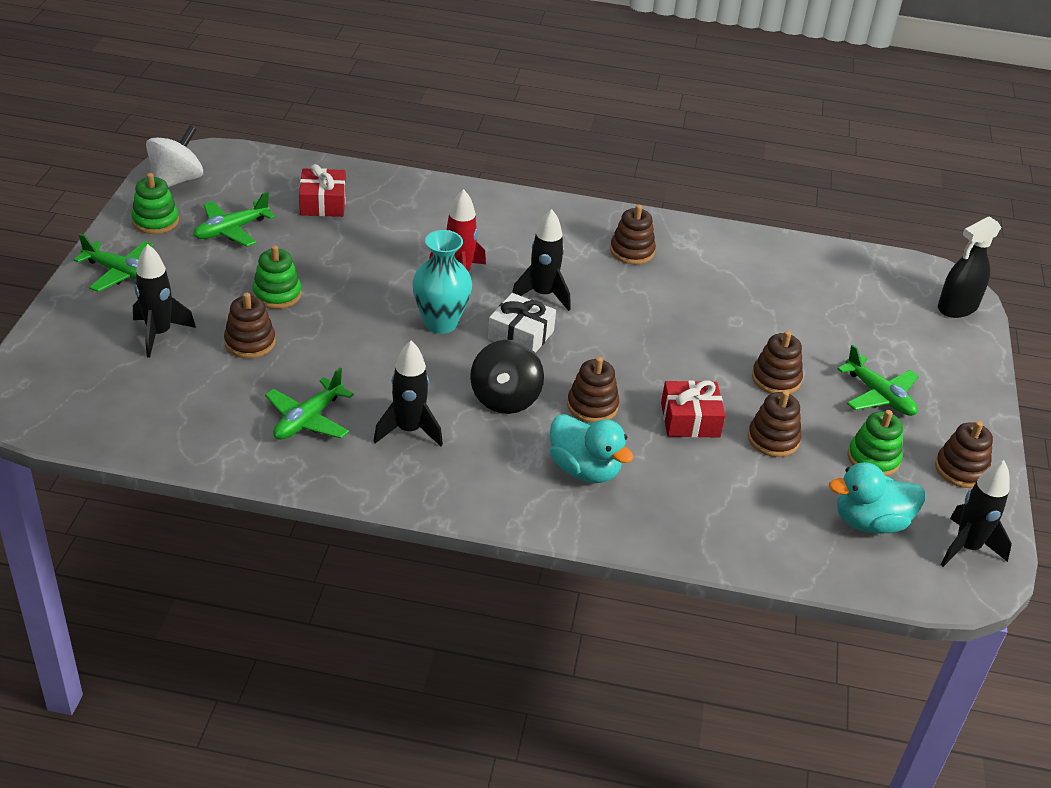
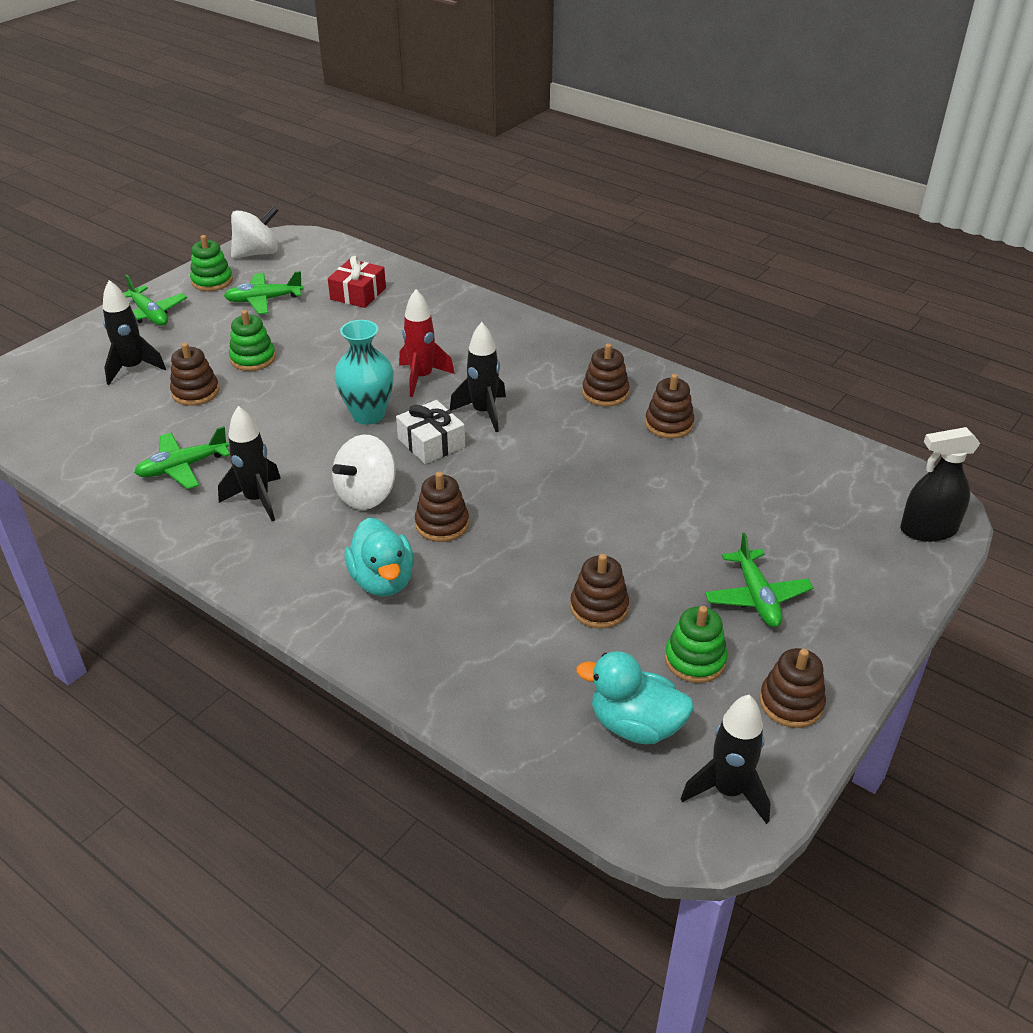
camera: 30 degrees right, 0 degrees up
black spinning top [470,340,544,414] -> white spinning top [332,435,396,510]
red gift [661,380,726,438] -> none
brown stacking toy [752,331,803,394] -> brown stacking toy moved to [645,374,694,439]

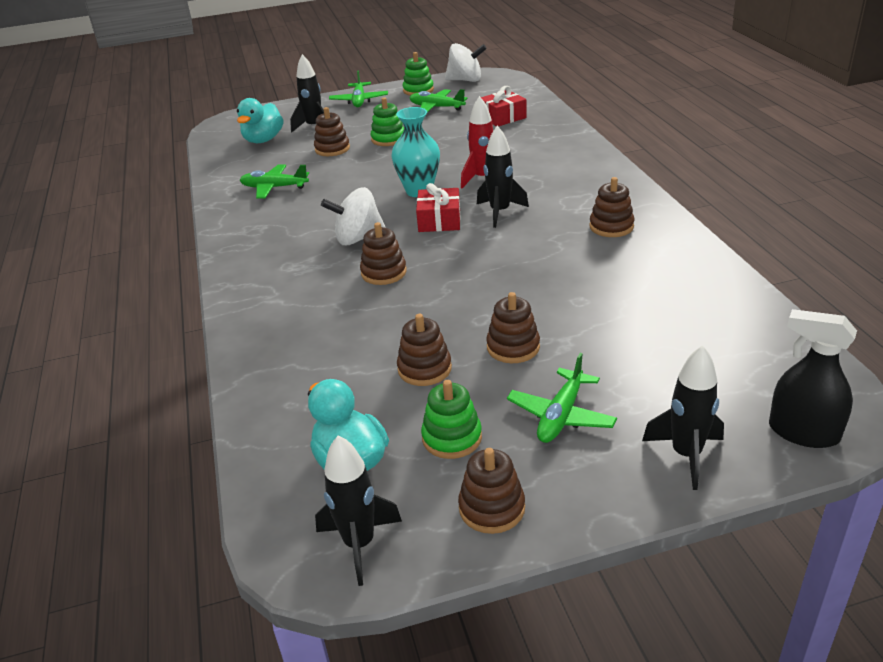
camera: 40 degrees right, 5 degrees down
black rocket [218,406,281,521] -> black rocket moved to [642,345,724,490]
turquoise duck [344,517,414,597] -> turquoise duck moved to [237,98,283,143]
white gift [396,400,465,464] -> red gift [416,183,461,232]
brown stacking toy [645,374,694,439] -> brown stacking toy moved to [486,292,540,363]

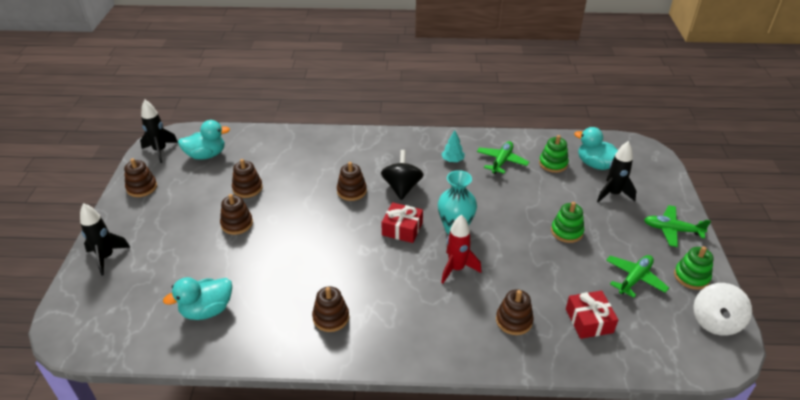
camera: 105 degrees right, 5 degrees up
brown stacking toy [314,107,350,156] -> brown stacking toy moved to [496,289,534,335]
white spinning top [321,187,386,245] -> black spinning top [381,150,424,200]
green stacking toy [421,380,482,459] -> green stacking toy moved to [539,135,569,173]
black rocket [477,125,529,228] -> none
green plane [507,353,617,443] -> none
black spray bottle [769,309,857,448] -> none
none -> turquoise duck [163,277,232,320]
none -> turquoise tree [441,130,465,162]

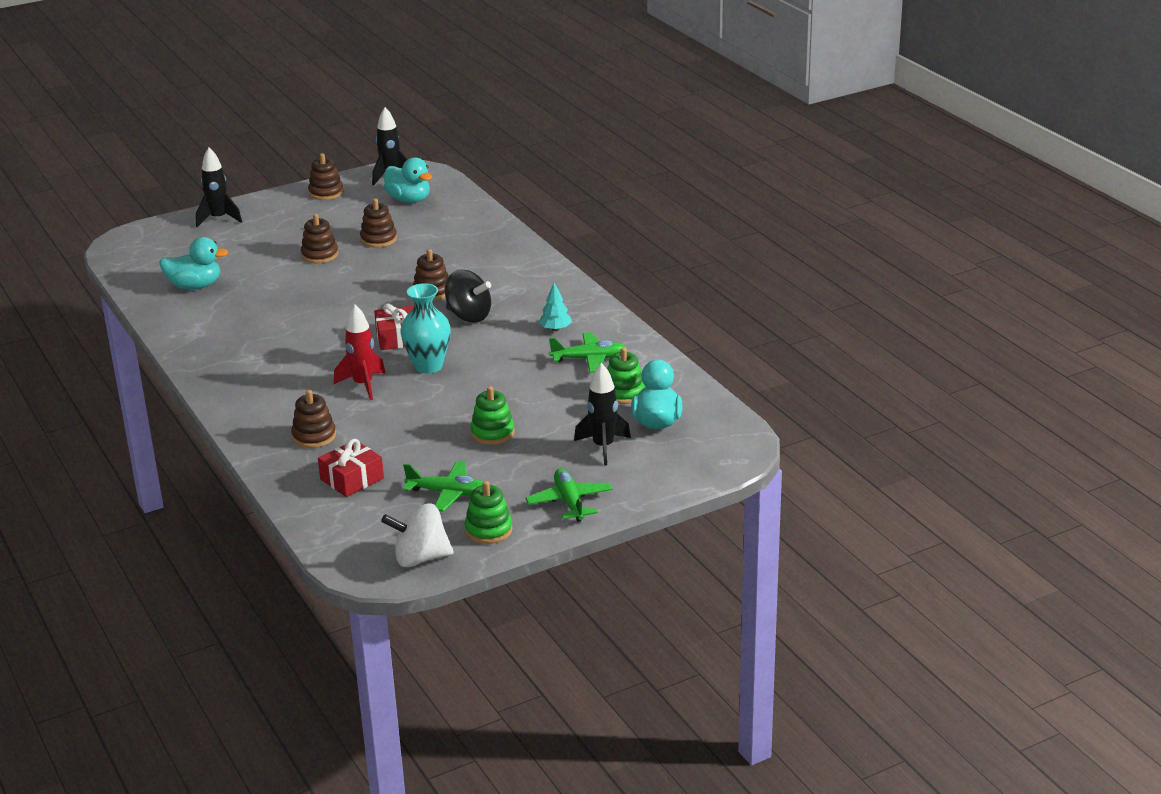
camera: 60 degrees right, 10 degrees down
turquoise duck [163,277,232,320] -> turquoise duck turned 150 degrees clockwise [159,237,229,290]
brown stacking toy [312,286,349,332] -> none
black spinning top [381,150,424,200] -> black spinning top turned 60 degrees clockwise [445,269,491,323]

